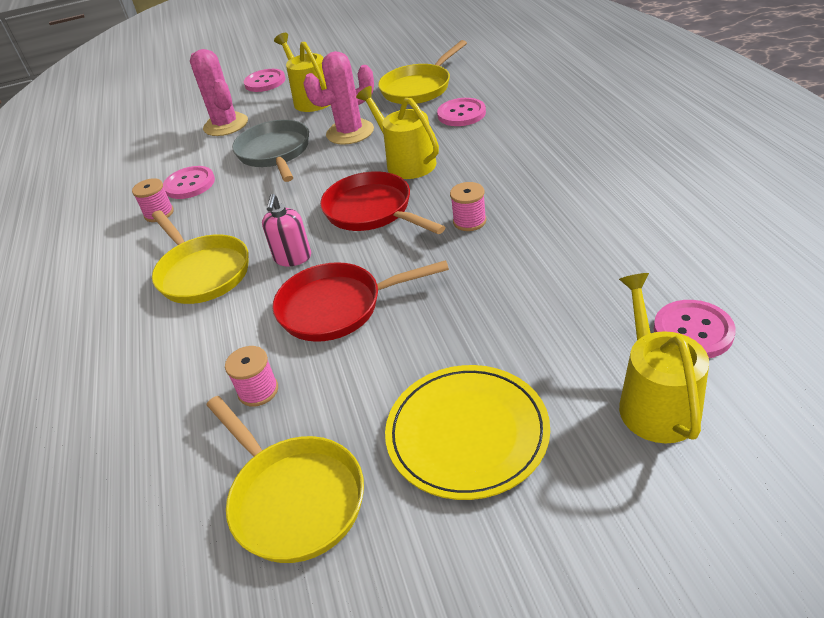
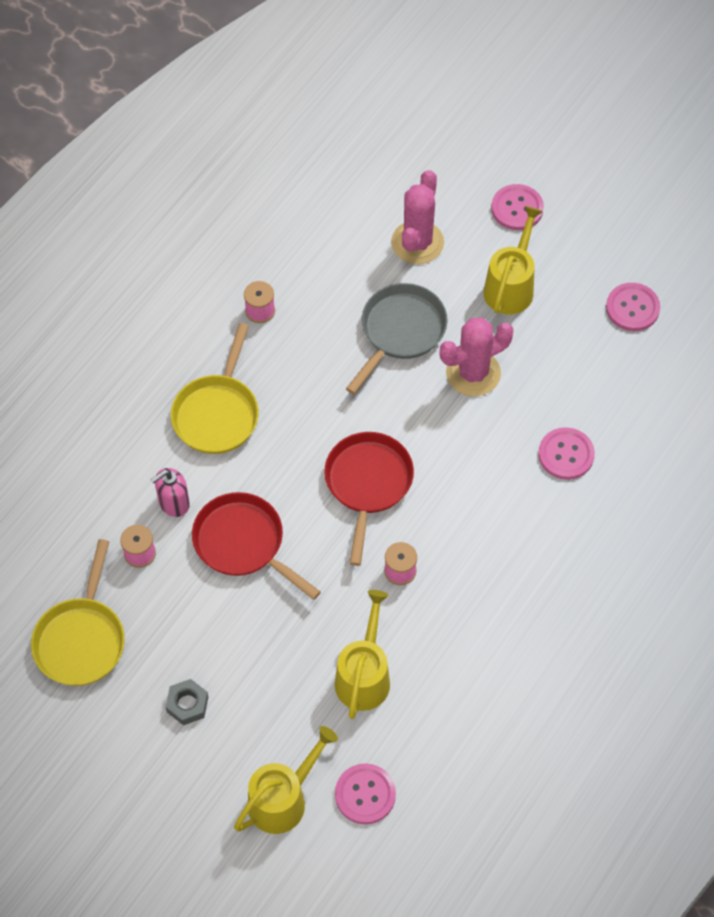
camera: 45 degrees right, 20 degrees up
pink button [163,166,215,199] -> pink button moved to [606,283,660,331]
pink soap dispenser [262,194,311,266] -> pink soap dispenser moved to [151,468,190,517]
pink cactus [303,51,374,145] -> pink cactus turned 45 degrees counterclockwise [440,317,514,396]
yellow watering can [356,86,439,179] -> yellow watering can moved to [335,590,390,719]
yellow pan [378,40,467,105] -> none
yellow plate [385,365,550,500] -> grey nut [166,679,208,725]

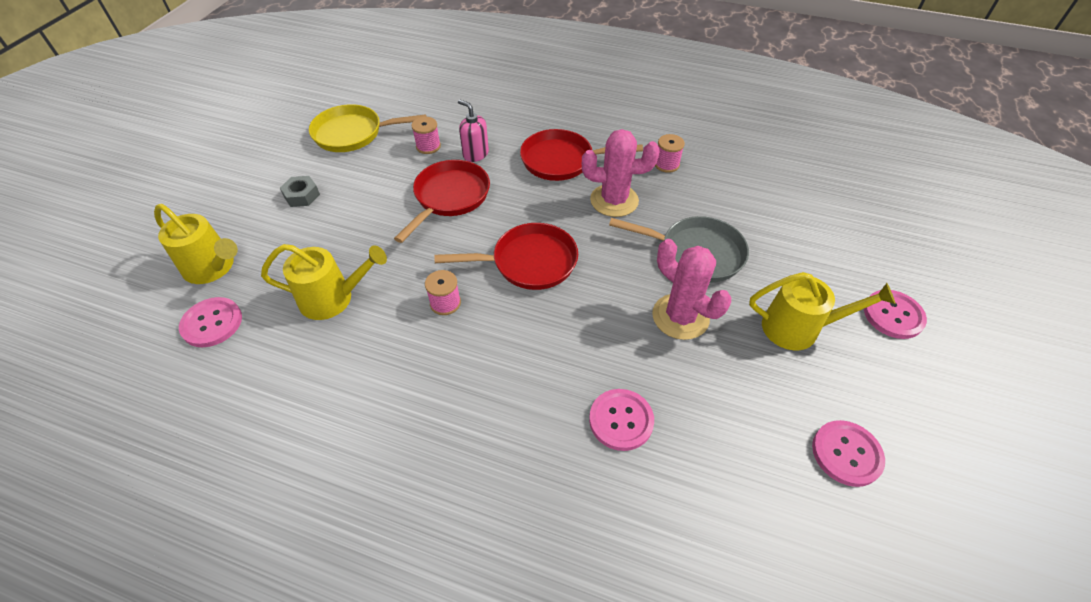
camera: 75 degrees right, 10 degrees down
yellow pan [171,323,259,454] -> red pan [520,129,643,181]
pink cactus [391,170,444,264] -> pink cactus moved to [582,129,660,217]

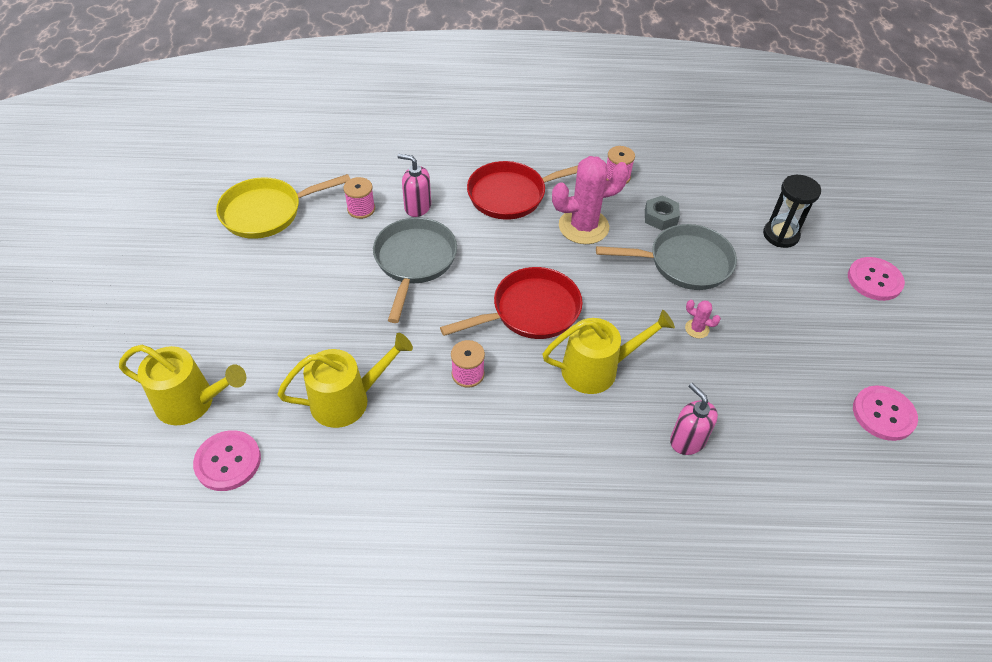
camera: 20 degrees left, 0 degrees up
grey nut [280,176,320,207] -> grey nut moved to [645,195,680,231]
red pan [394,160,490,243] -> grey pan [373,218,457,323]
pink button [589,389,654,451] -> pink soap dispenser [670,383,718,455]
pink cactus [652,239,731,340] -> pink cactus [685,300,721,338], size x0.43
yellow watering can [749,272,895,350] -> yellow watering can moved to [543,310,675,394]
none -> black hourglass [763,175,821,248]

